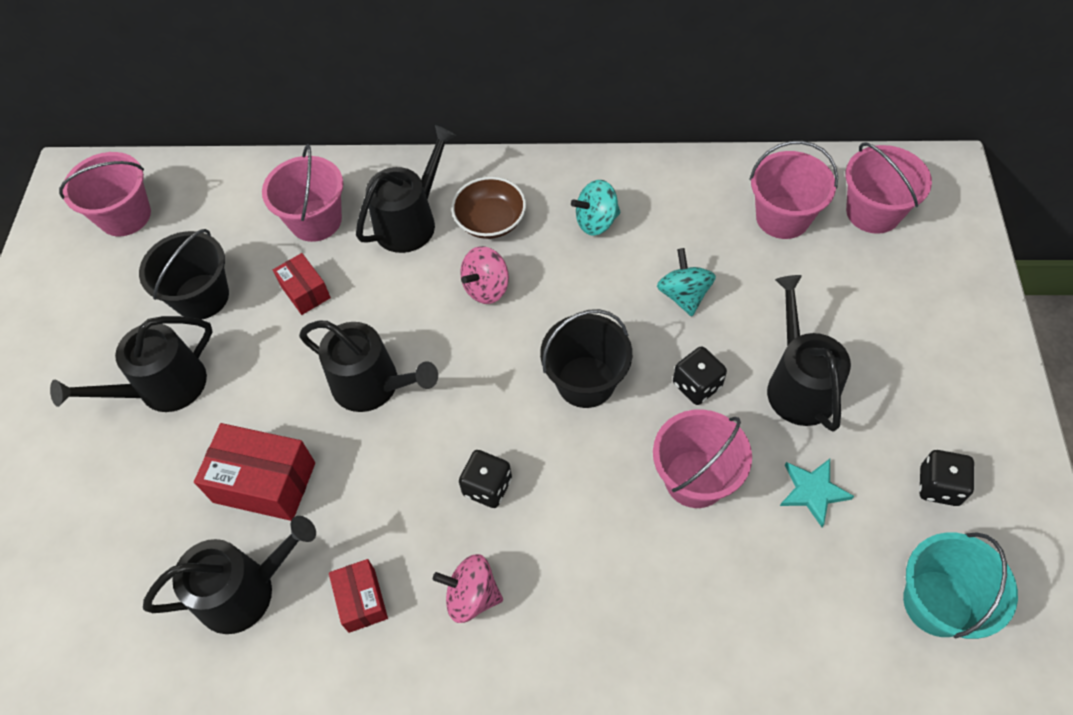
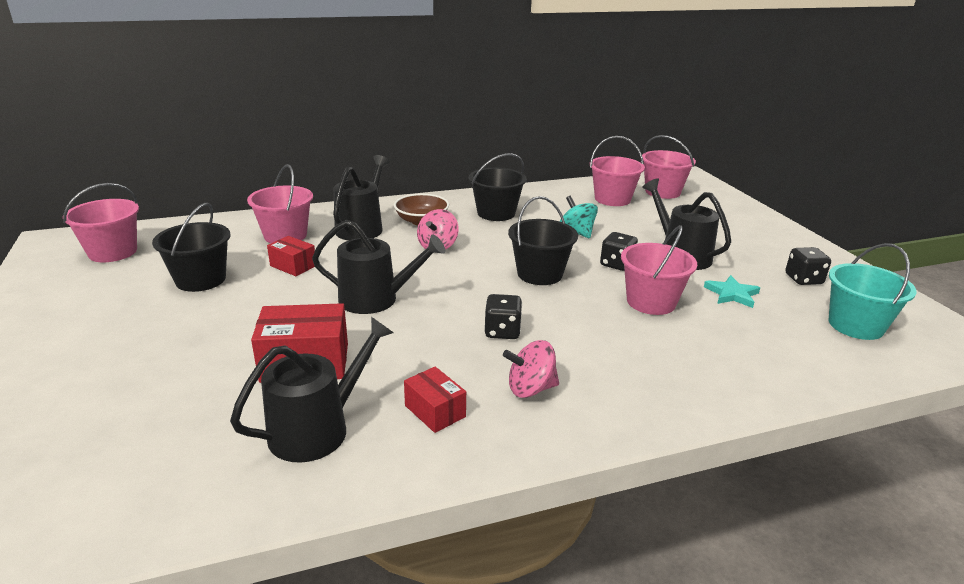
camera: 25 degrees left, 30 degrees down
black watering can [50,316,213,412] -> none
turquoise spinning top [571,180,621,236] -> black bucket [469,153,527,221]

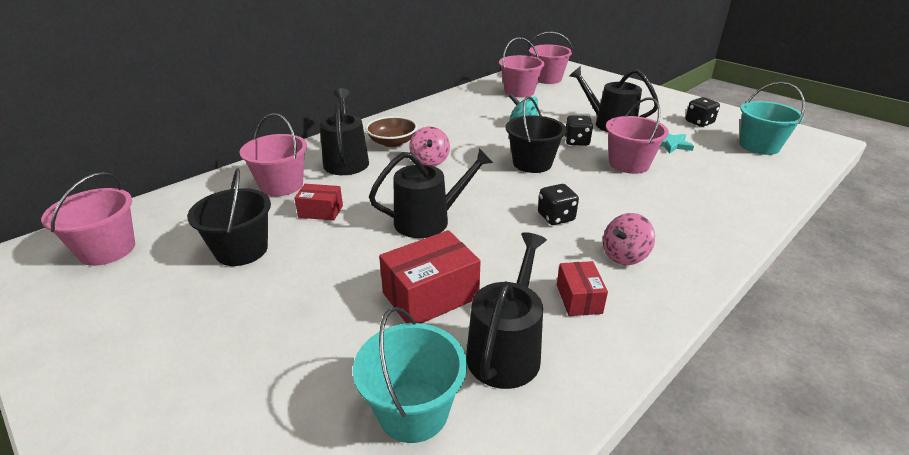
camera: 25 degrees left, 5 degrees up
red box [404,367,466,433] -> red box turned 60 degrees clockwise [557,261,608,316]
black bucket [469,153,527,221] -> none
none -> turquoise bucket [353,307,467,443]

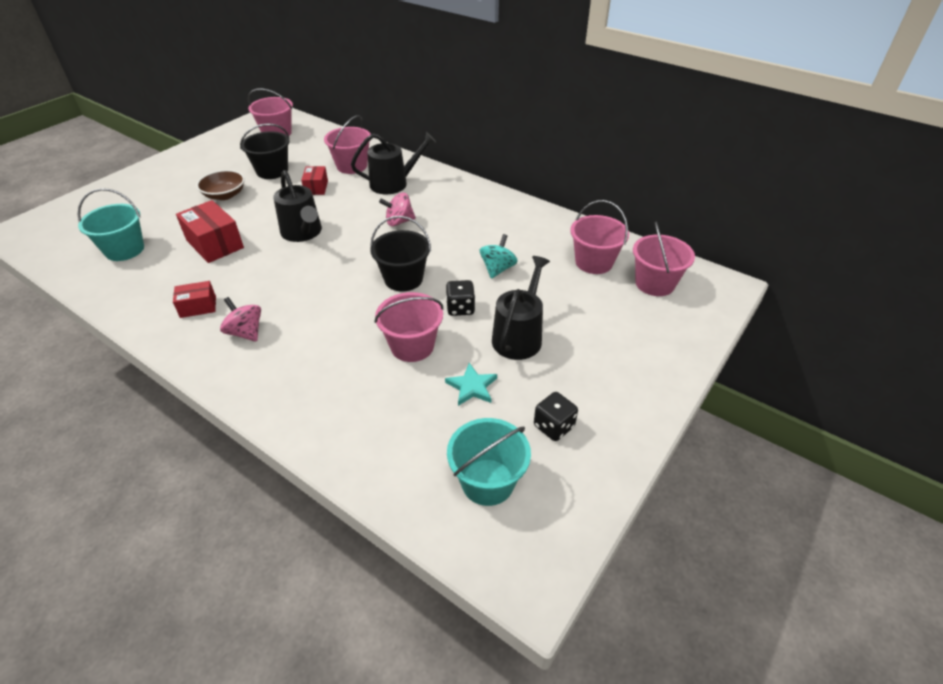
camera: 80 degrees right, 10 degrees up
brown bowl [366,116,417,147] -> brown bowl moved to [196,170,245,200]
black watering can [466,232,547,389] -> none
black dice [538,184,579,225] -> none

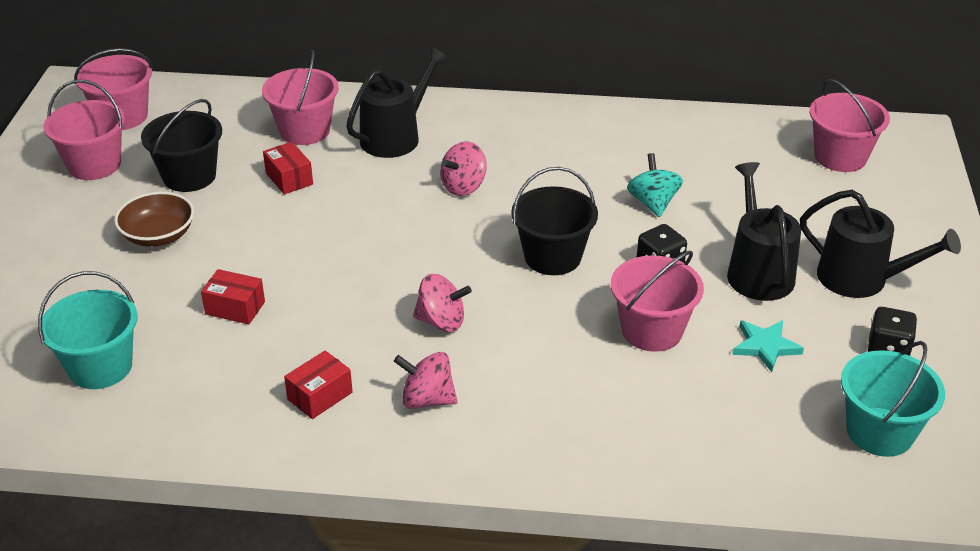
camera: 30 degrees left, 5 degrees down
red box [176,200,244,263] -> red box [201,269,265,324], size x0.59
black watering can [273,170,322,242] -> black watering can moved to [800,190,961,298]
pink bucket [570,200,629,274] -> pink bucket moved to [44,80,125,180]
none -> pink spinning top [413,274,472,332]

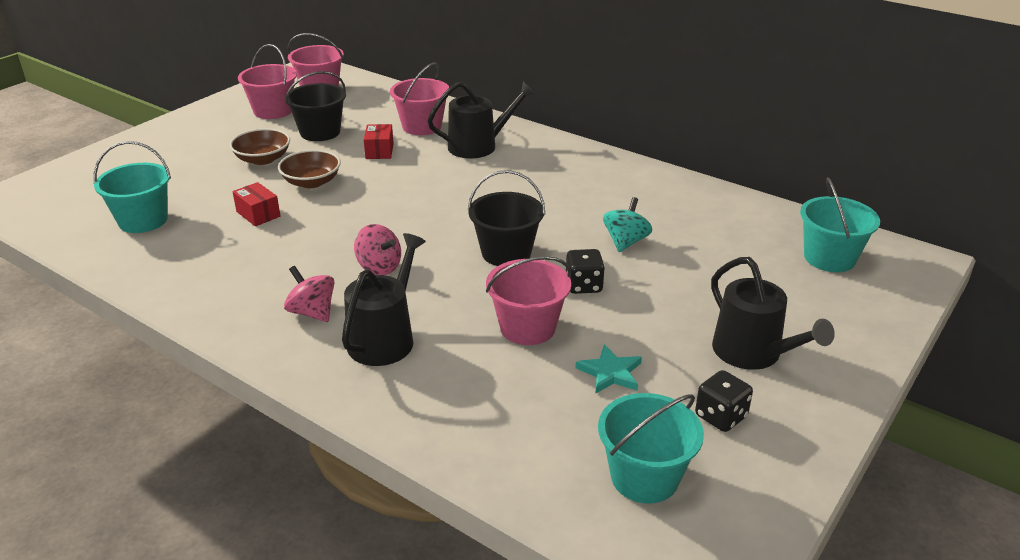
camera: 30 degrees right, 5 degrees down
red box [284,350,353,419] -> none
pink spinning top [440,141,487,196] -> none
black watering can [727,162,801,301] -> black watering can moved to [342,233,426,366]
pink bucket [809,79,890,172] -> turquoise bucket [800,177,880,272]
none -> brown bowl [278,150,341,188]

